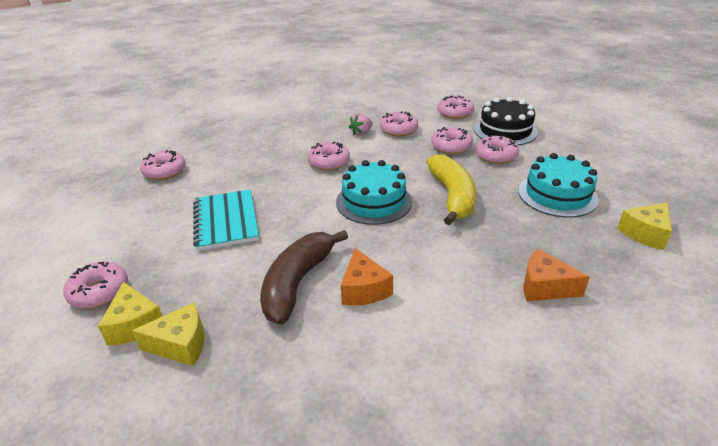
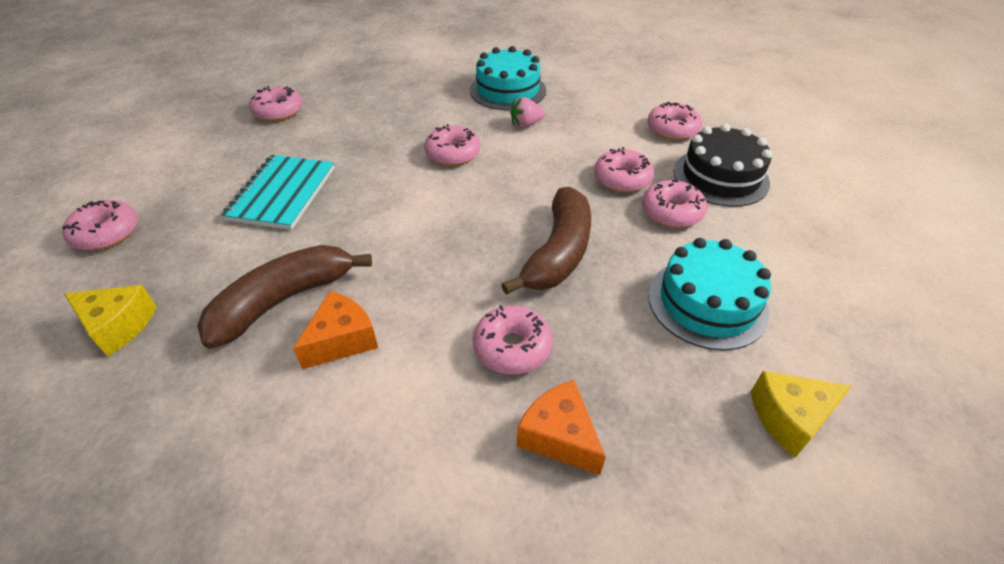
camera: 25 degrees right, 10 degrees up
yellow cheese [98,282,162,345] -> none
turquoise cake [336,160,412,225] -> turquoise cake moved to [470,46,546,110]
orange cheese [341,248,393,305] -> orange cheese turned 150 degrees counterclockwise [293,291,378,369]
pink donut [380,111,418,137] -> pink donut moved to [473,305,552,375]
yellow banana [426,154,476,225] -> brown banana [501,187,591,295]

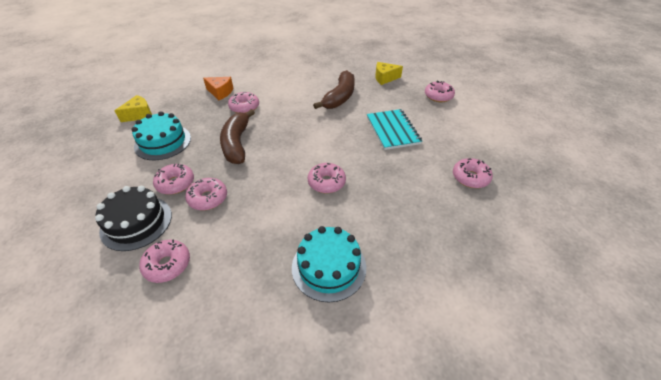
camera: 155 degrees right, 0 degrees up
orange cheese [293,291,378,369] -> none
pink strawberry [510,97,545,128] -> none

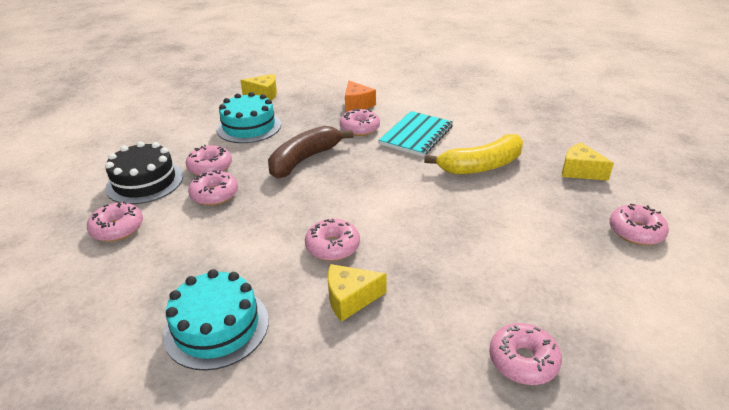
camera: 45 degrees right, 10 degrees down
brown banana [313,70,355,109] -> yellow banana [424,134,523,174]
turquoise notebook [367,109,422,150] -> turquoise notebook moved to [379,111,453,156]
none -> yellow cheese [328,264,387,322]

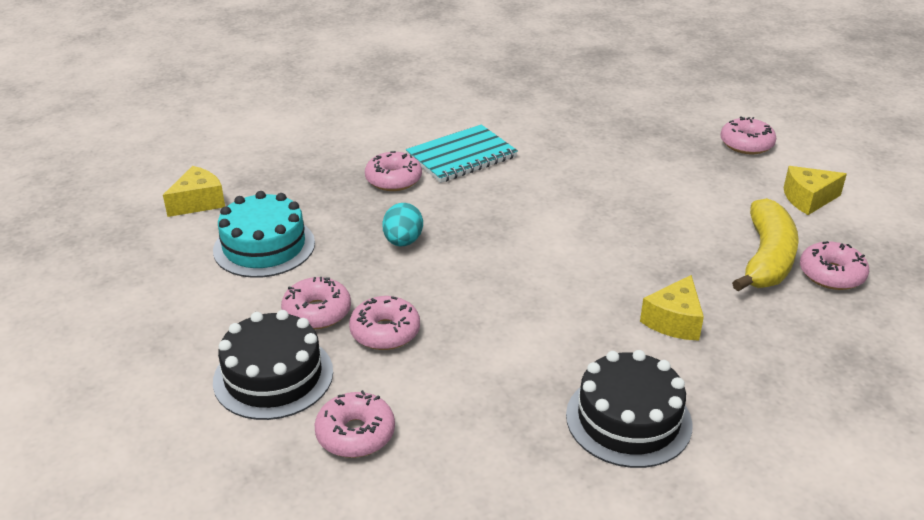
camera: 50 degrees left, 0 degrees up
turquoise cake [163,269,269,371] -> black cake [566,350,692,468]
brown banana [268,126,353,179] -> turquoise egg [383,203,423,246]
pink donut [305,219,360,261] -> none
orange cheese [345,81,376,111] -> none
turquoise notebook [379,111,453,156] -> turquoise notebook turned 75 degrees clockwise [406,124,518,183]
yellow banana [424,134,523,174] -> yellow banana moved to [732,198,799,291]
yellow cheese [562,142,614,181] -> yellow cheese moved to [784,166,847,215]

